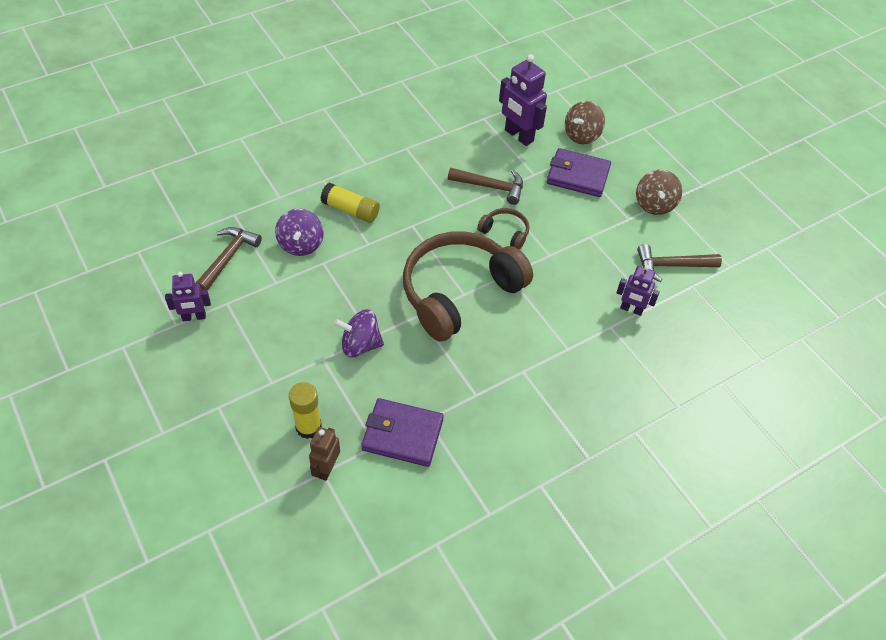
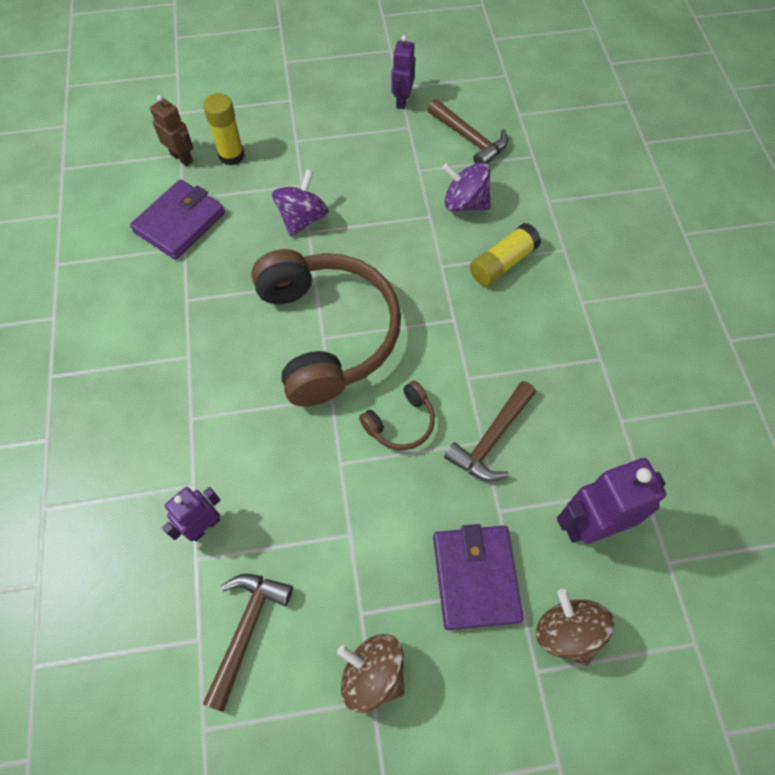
camera: 115 degrees right, 10 degrees up
purple wallet [547,148,611,197] -> purple wallet turned 45 degrees counterclockwise [433,524,524,630]

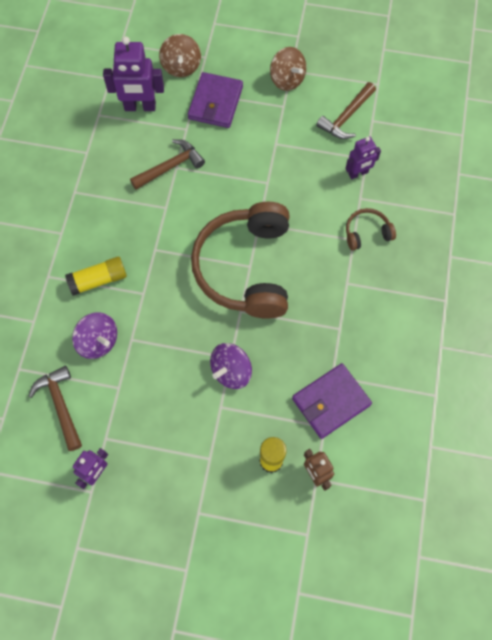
camera: 160 degrees left, 5 degrees up
brown headphones [359,380,435,450] -> brown headphones moved to [346,208,396,251]

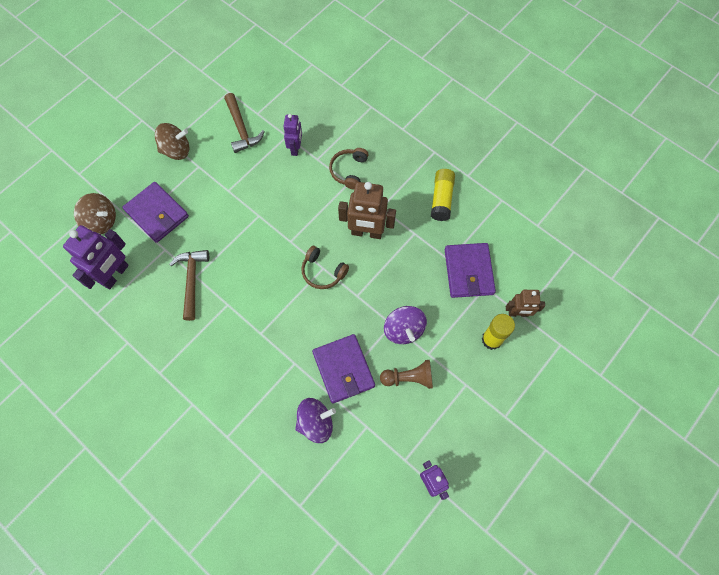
camera: 60 degrees left, 0 degrees up
brown hammer [28,366,82,451] -> none
yellow glue stick [65,257,127,296] -> yellow glue stick moved to [431,169,455,221]
brown headphones [191,202,289,319] -> brown headphones [301,246,349,289], size x0.43
none -> purple wallet [312,334,375,403]
none -> brown robot [338,182,396,239]
none -> brown pawn [380,360,433,389]

